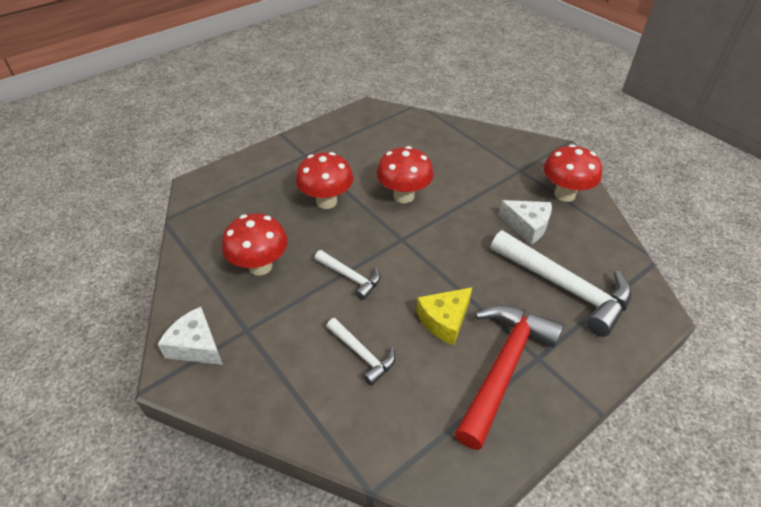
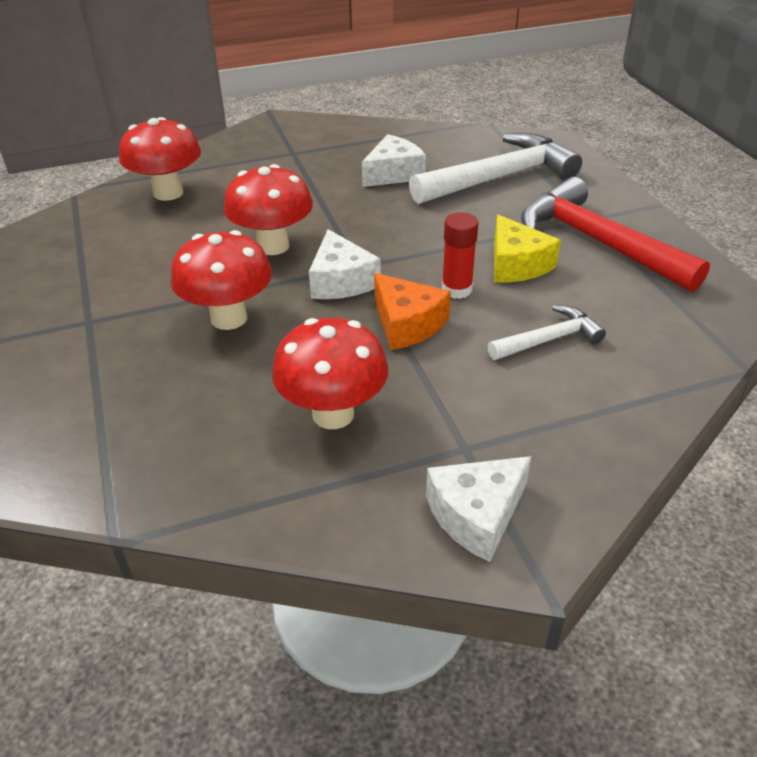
camera: 70 degrees left, 5 degrees down
white hammer [315,250,381,300] -> orange cheese [374,273,451,350]
red mushroom [543,144,602,202] -> red mushroom moved to [119,117,201,201]
none -> white cheese [309,229,381,299]
none -> red glue stick [442,212,479,299]

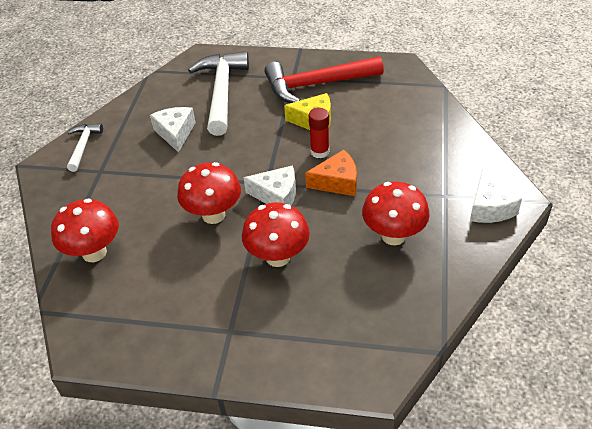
camera: 60 degrees left, 5 degrees up
white hammer [488,305,606,360] -> white hammer moved to [67,123,103,172]

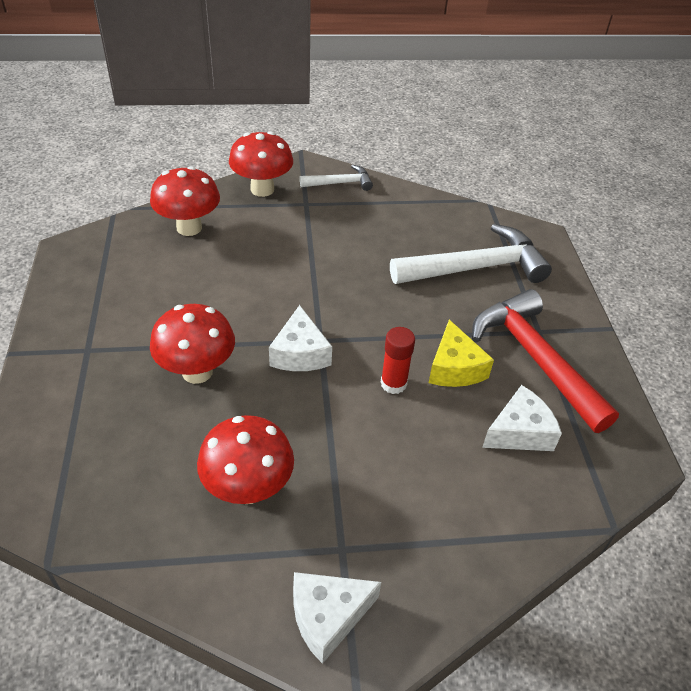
camera: 70 degrees right, 0 degrees up
white cheese [150,107,196,152] -> white cheese moved to [482,385,562,451]
red mushroom [177,162,241,224] -> red mushroom moved to [229,131,293,197]
orange cheese [305,150,357,196] -> none

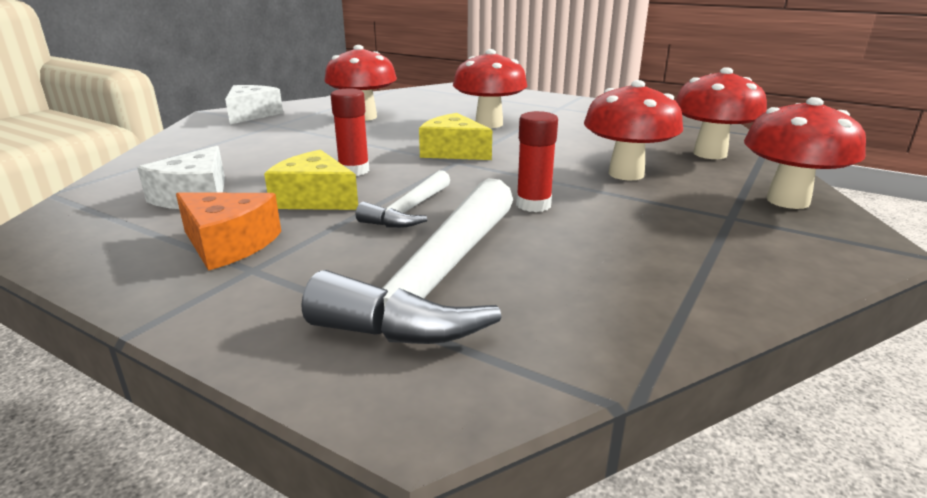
camera: 130 degrees right, 20 degrees down
white cheese [269,305,332,371] -> yellow cheese [419,113,492,160]
white hammer [300,165,373,191] -> white hammer moved to [356,170,450,228]
red hammer [472,289,619,433] -> orange cheese [176,192,281,271]
none -> red glue stick [516,111,558,212]
none -> red mushroom [584,80,683,180]

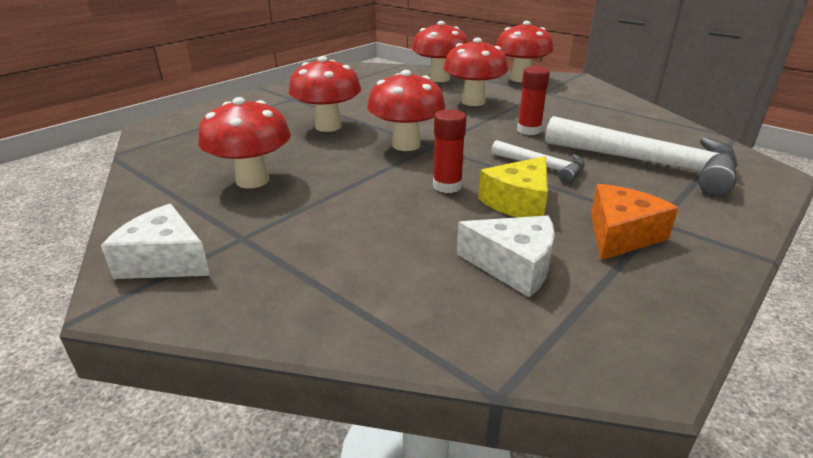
camera: 80 degrees left, 5 degrees up
yellow cheese [419,113,492,160] -> red mushroom [367,70,445,151]

